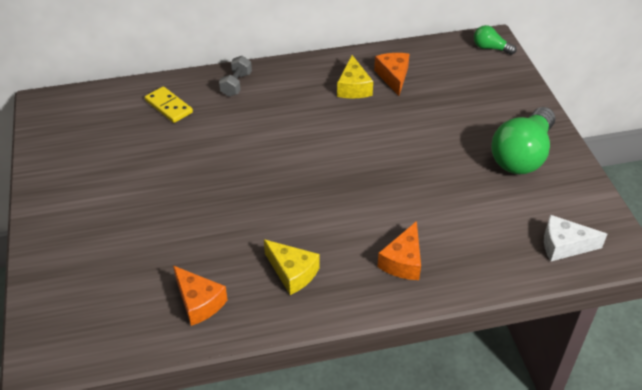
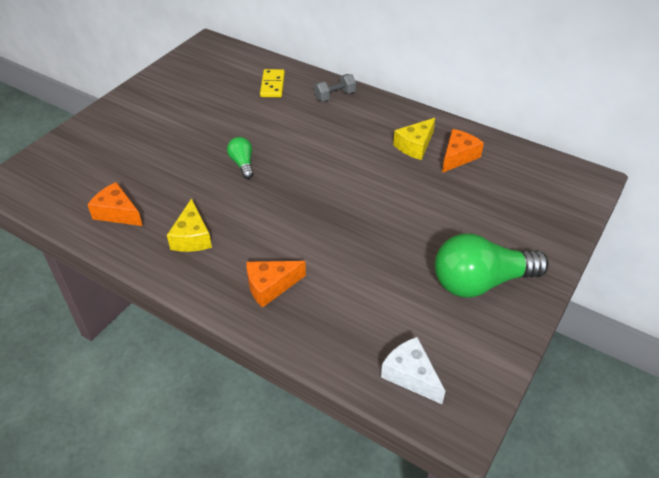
camera: 45 degrees right, 0 degrees up
orange cheese [173,266,228,326] -> orange cheese turned 120 degrees clockwise [87,182,143,226]
green light bulb [474,25,517,55] -> green light bulb moved to [227,137,254,179]

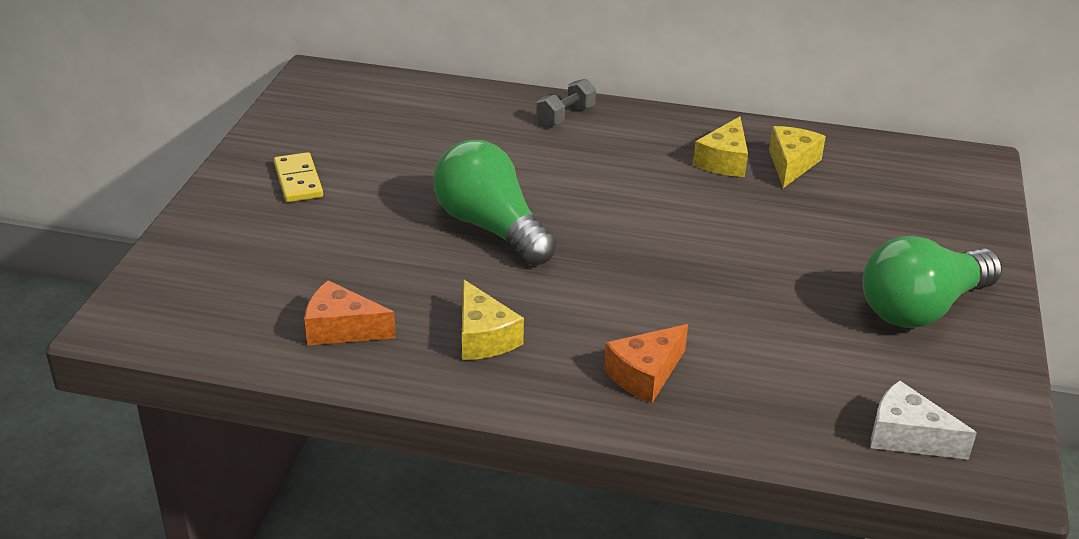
camera: 20 degrees left, 10 degrees down
green light bulb [227,137,254,179] -> green light bulb [434,140,557,266], size x2.08
yellow domino [260,69,285,97] -> yellow domino moved to [274,152,323,202]
orange cheese [442,129,484,173] -> yellow cheese [769,126,826,188]

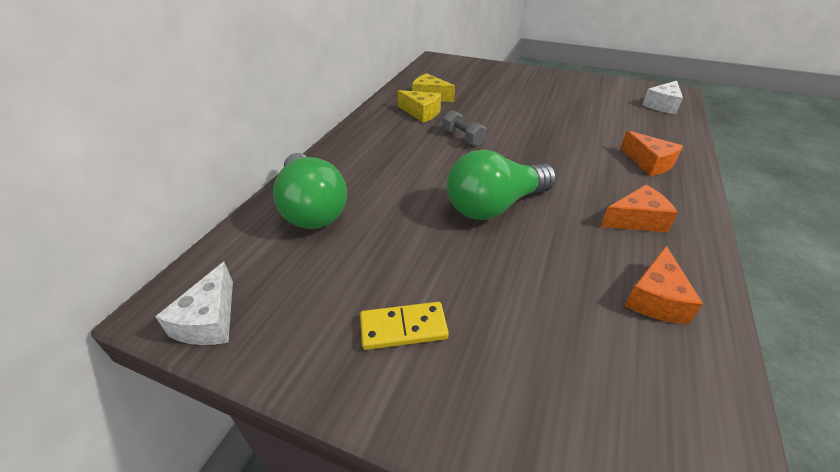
camera: 80 degrees left, 5 degrees up
yellow cheese [462,279,524,360] -> orange cheese [600,185,678,232]
grey dumbbell [536,79,596,126] -> grey dumbbell moved to [443,110,487,146]
green light bulb [862,236,1003,328] -> green light bulb moved to [273,153,347,229]
none -> white cheese [155,262,233,345]

